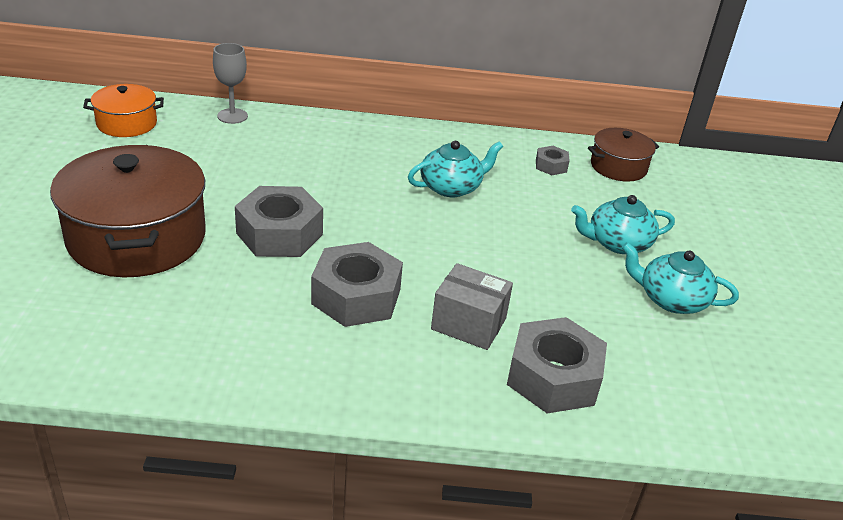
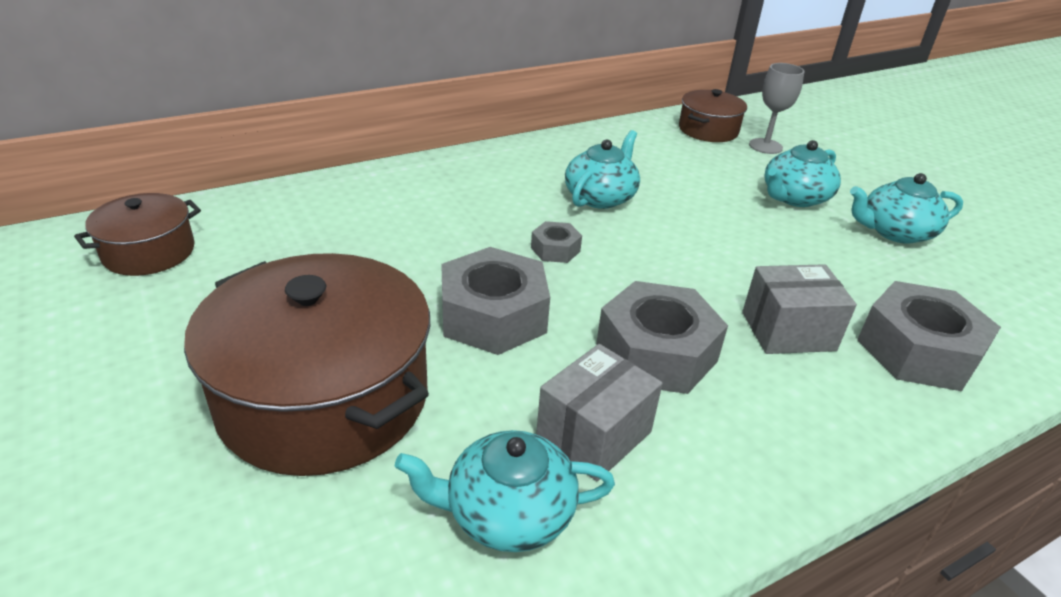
camera: 30 degrees left, 0 degrees up
orange pot [83,84,164,137] -> brown pot [74,193,201,276]
grey goblet [213,43,248,124] -> grey goblet moved to [749,63,804,154]
grey nut [536,146,570,175] -> grey nut moved to [531,221,582,263]
none -> turquoise teapot [395,430,615,552]
none -> grey box [536,344,663,481]

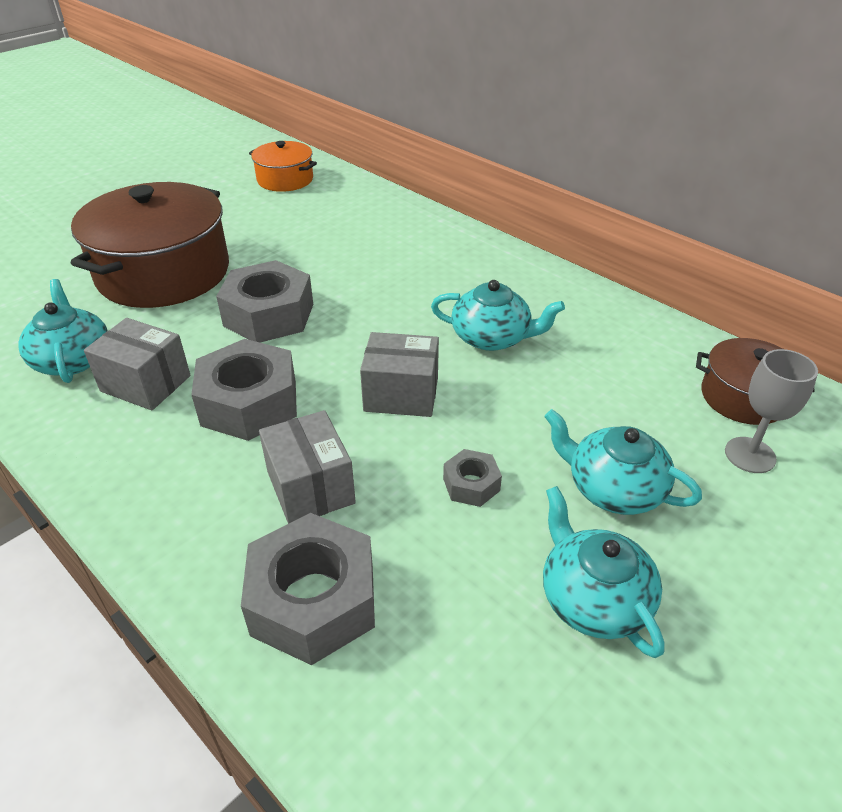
camera: 75 degrees right, 5 degrees up
brown pot [74,193,201,276] -> orange pot [249,141,317,192]
grey nut [531,221,582,263] -> grey nut moved to [443,449,502,507]
none -> grey box [360,332,439,417]

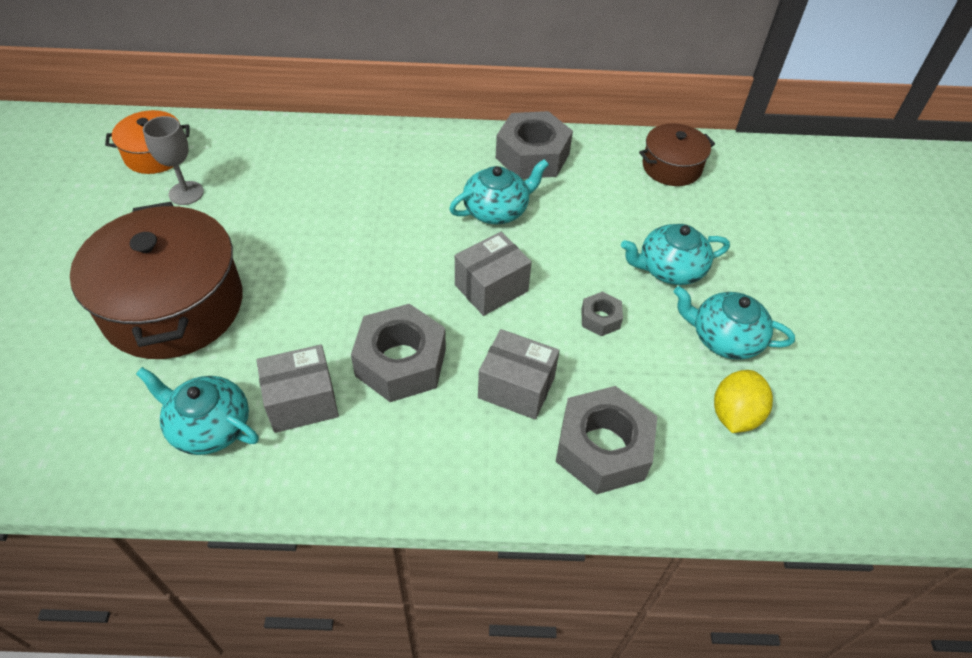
camera: 45 degrees left, 10 degrees up
grey nut [216,260,313,342] -> grey nut moved to [496,111,573,179]
grey goblet [725,349,818,473] -> grey goblet moved to [143,116,204,205]
none -> yellow lemon [714,370,773,433]

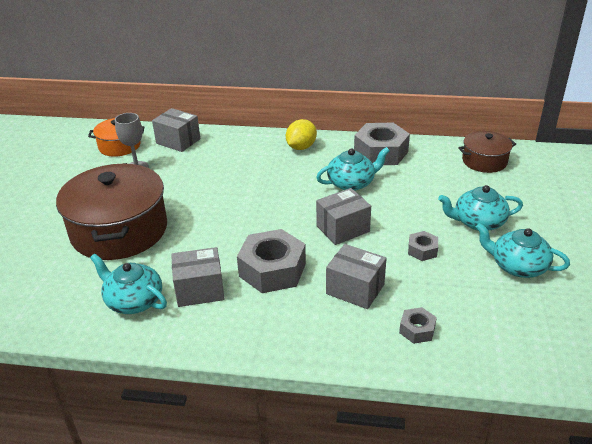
camera: 10 degrees right, 15 degrees down
grey nut [556,386,657,495] -> grey nut [399,307,437,344], size x0.49
yellow lemon [714,370,773,433] -> yellow lemon moved to [286,119,317,150]
none -> grey box [152,108,200,152]

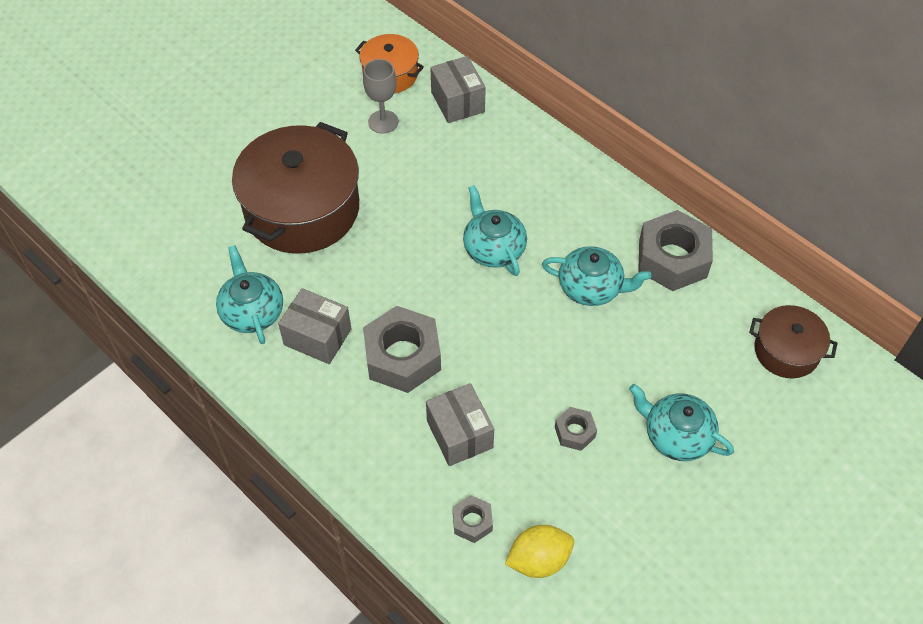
camera: 35 degrees right, 20 degrees up
yellow lemon [286,119,317,150] -> yellow lemon moved to [505,525,574,578]
grey box [316,188,371,245] -> none
turquoise teapot [476,223,570,278] -> turquoise teapot moved to [463,185,527,276]

